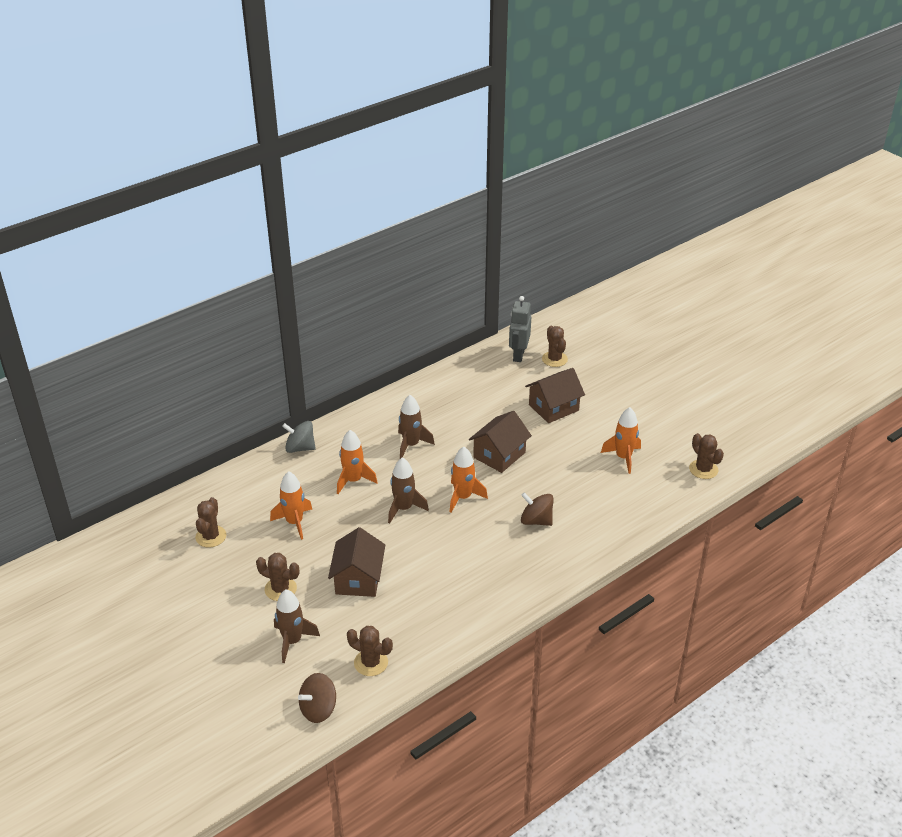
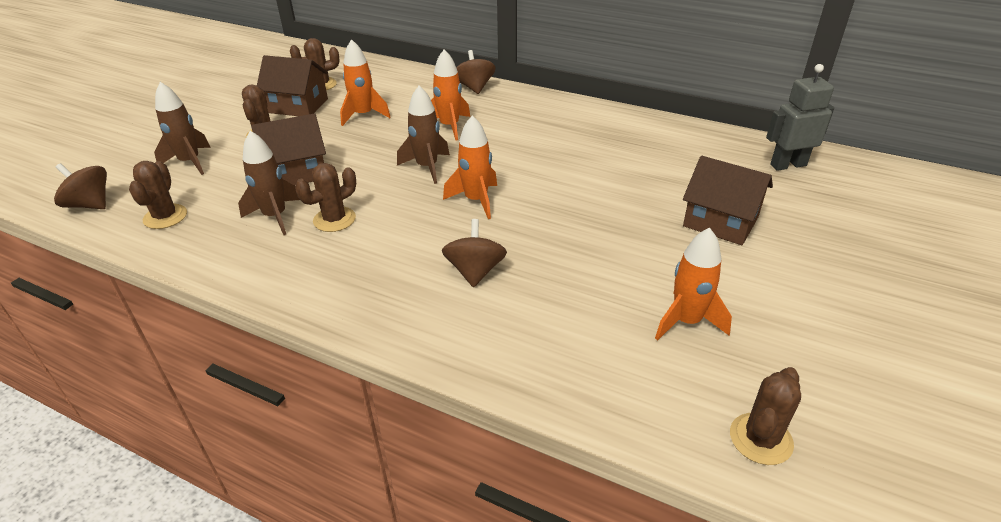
camera: 65 degrees right, 0 degrees up
grey spinning top [282,421,316,453] -> brown spinning top [456,50,495,94]
brown rocket [398,395,435,459] -> brown rocket moved to [238,131,300,235]
brown house [469,411,532,473] -> brown house moved to [257,55,328,116]
brown cactus [542,326,568,367] -> brown cactus moved to [295,163,356,232]

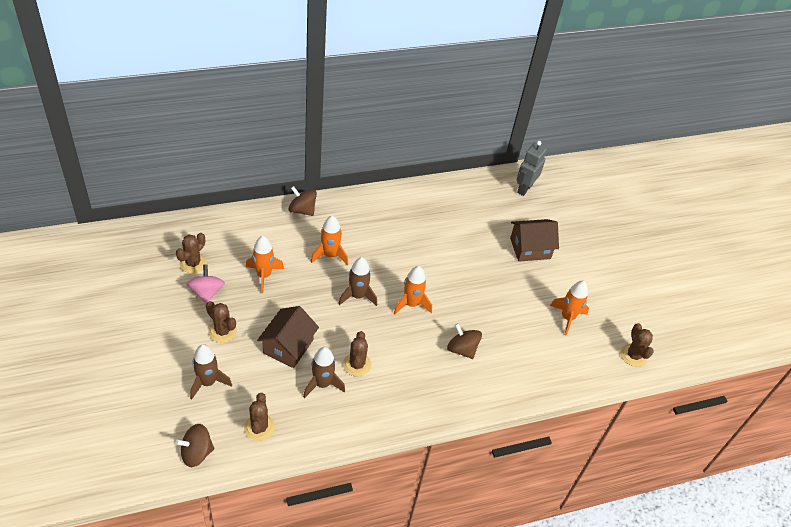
camera: 50 degrees left, 10 degrees up
brown cactus [129,161,187,229] -> brown cactus turned 45 degrees clockwise [244,393,275,441]
brown house [257,55,328,116] -> pink spinning top [187,264,225,304]

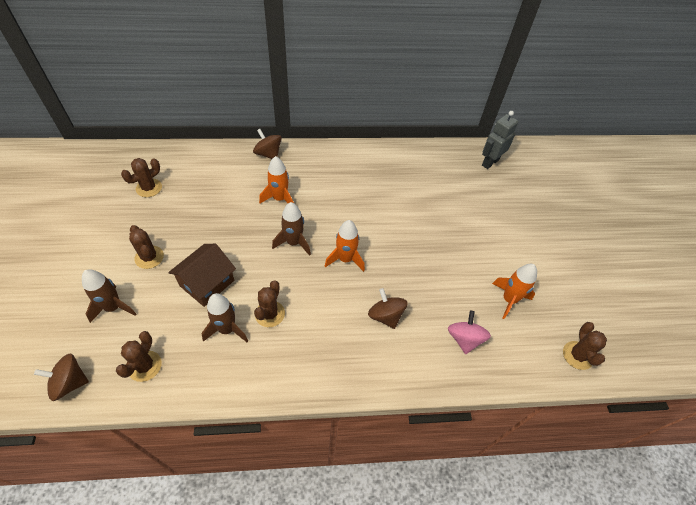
camera: 15 degrees right, 5 degrees up
pink spinning top [187,264,225,304] -> pink spinning top moved to [448,311,491,354]
orange rocket [246,236,284,293] -> none
brown house [510,219,559,262] -> none

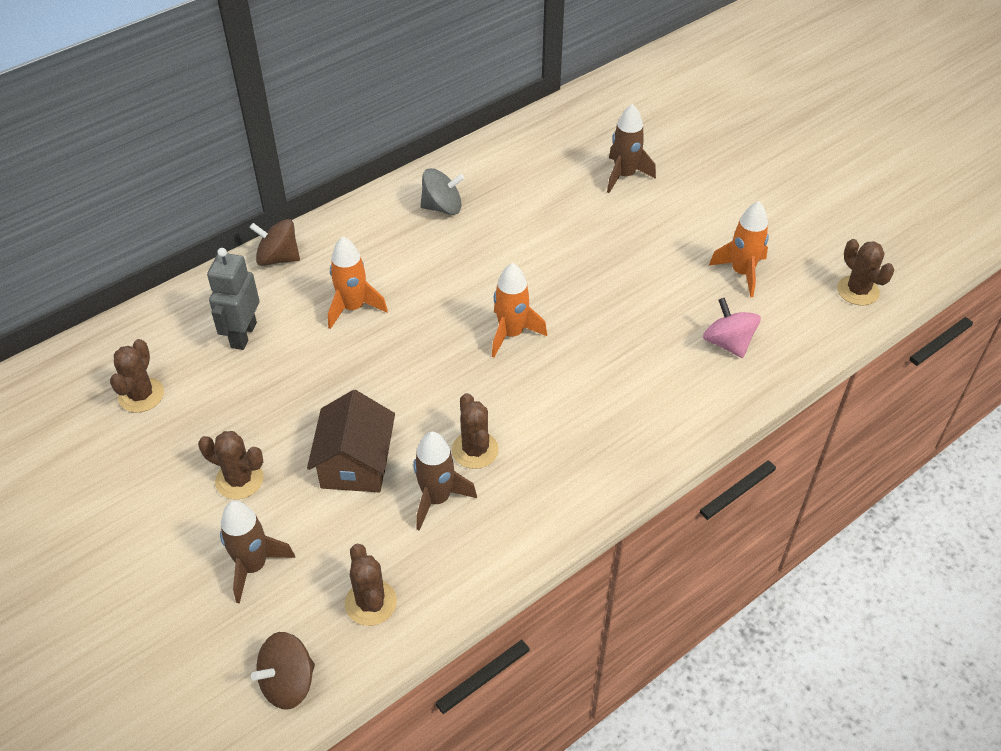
camera: 30 degrees left, 5 degrees down
brown rocket [272,202,311,256] -> brown rocket moved to [607,104,656,193]
brown spinning top [368,288,408,329] -> none
grey robot [482,111,519,169] -> grey robot moved to [207,248,260,350]
none -> grey spinning top [420,168,464,215]

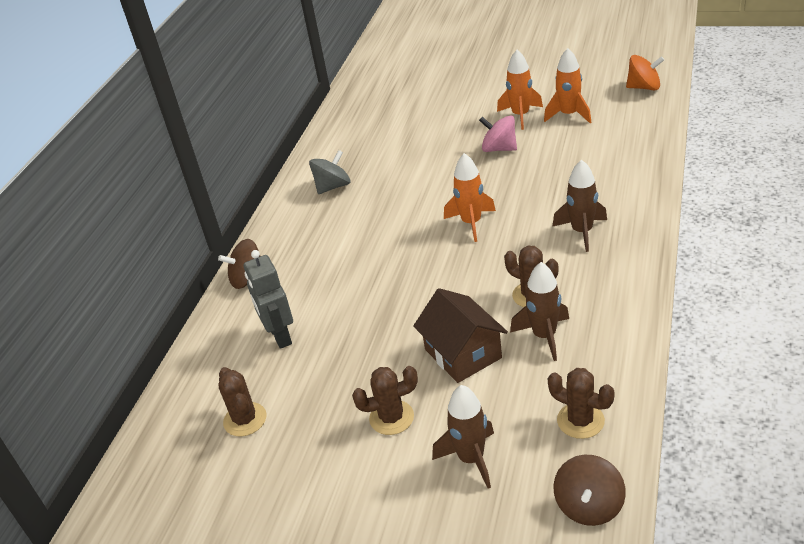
camera: 30 degrees left, 10 degrees down
orange rocket [328,237,388,329] -> orange rocket moved to [497,50,543,130]
brown rocket [607,104,656,193] -> brown rocket moved to [552,160,607,252]
pink spinning top [703,298,761,358] -> pink spinning top moved to [479,115,517,152]
brown cactus [837,239,894,306] -> orange spinning top [626,55,664,90]

